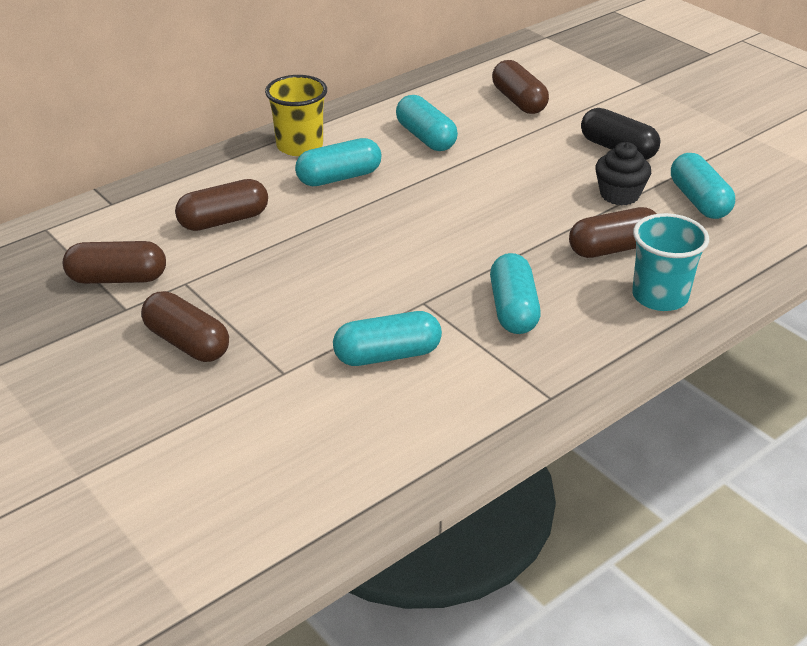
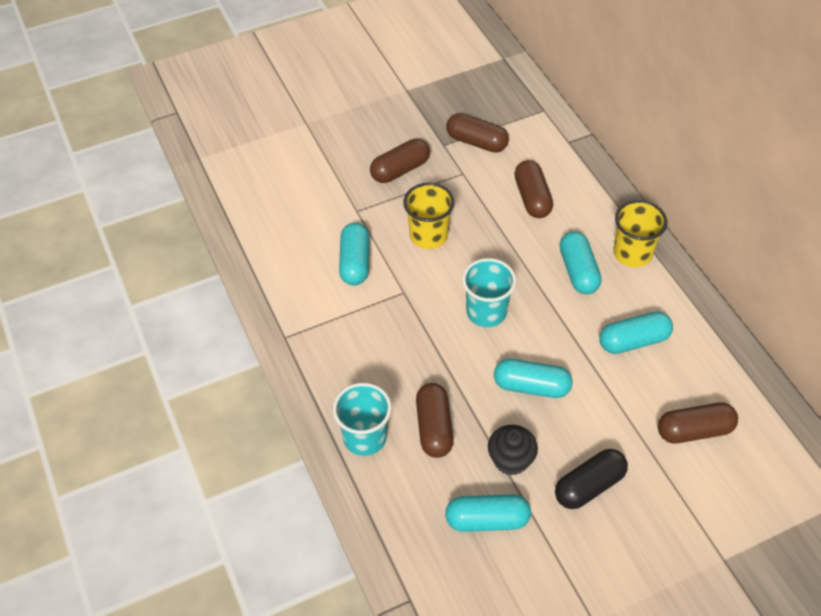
camera: 105 degrees right, 15 degrees up
brown capsule [63,241,166,284] -> brown capsule turned 75 degrees counterclockwise [446,113,509,153]
turquoise capsule [490,253,541,334] -> turquoise capsule moved to [494,359,572,398]
none -> yellow cup [403,183,455,249]
none -> turquoise cup [462,258,516,327]

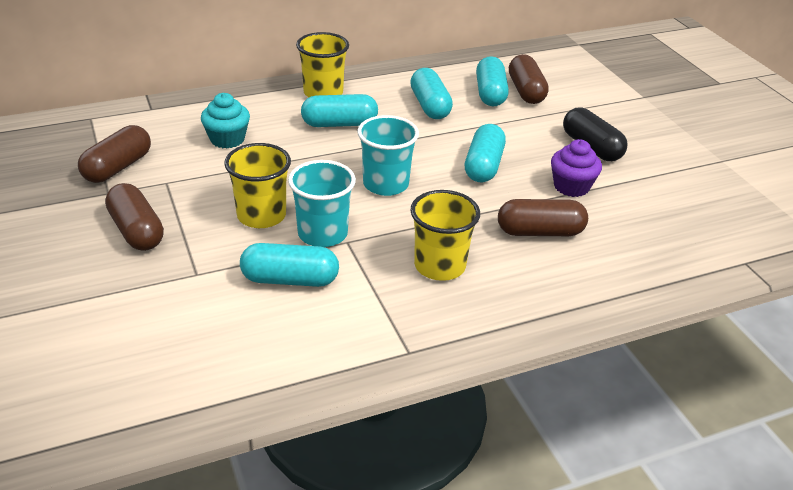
camera: 90 degrees left, 15 degrees down
turquoise cup [333,383,392,456] -> turquoise cup moved to [288,160,356,247]
turquoise capsule [445,494,531,532] -> turquoise capsule moved to [476,56,509,106]
black cupcake [488,425,538,476] -> purple cupcake [551,139,602,197]
brown capsule [514,160,553,218] -> turquoise cupcake [201,93,250,149]
none -> yellow cup [410,190,480,281]

